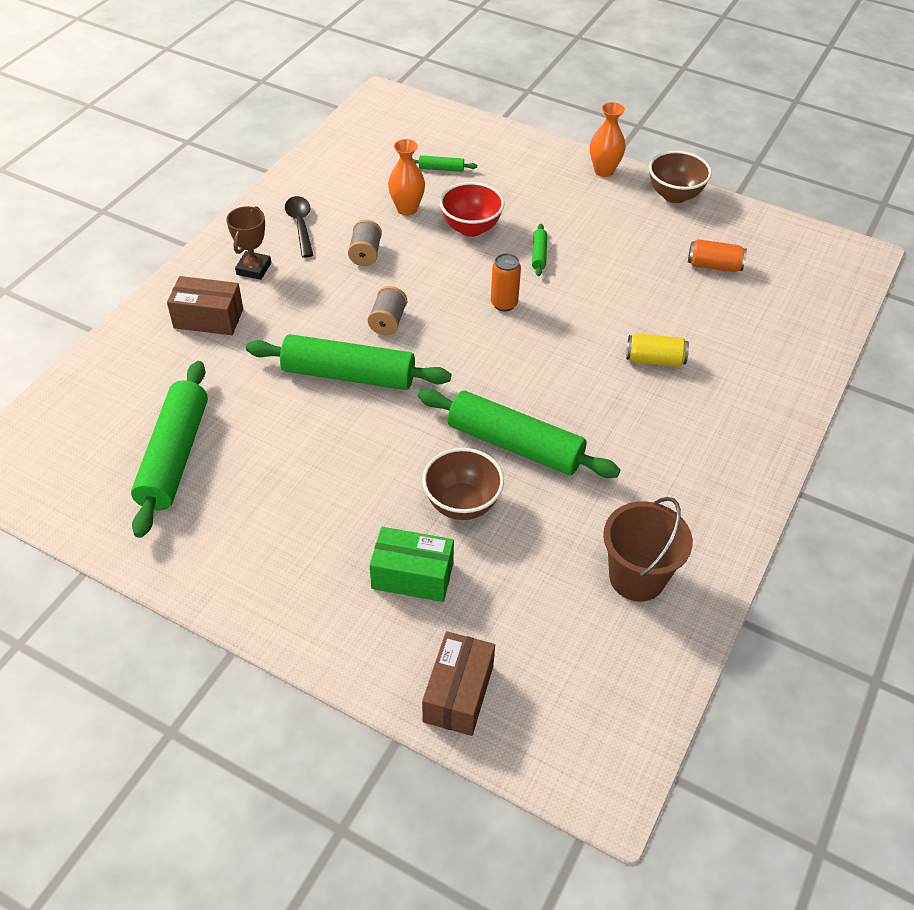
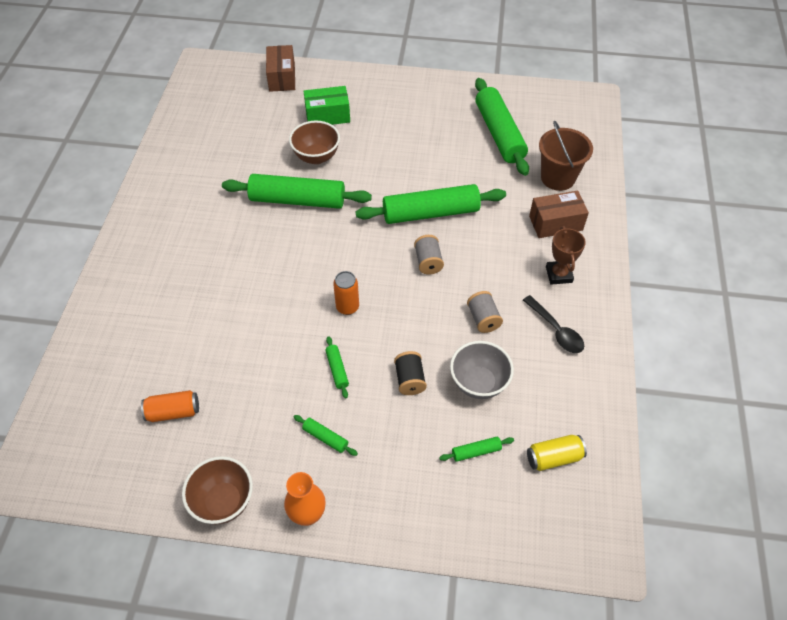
camera: 160 degrees right, 5 degrees up
orange vase [388,139,425,215] -> grey bowl [450,341,514,399]
red bowl [440,182,504,237] -> black spool [394,351,427,395]
brown bucket [603,497,693,601] -> brown bucket moved to [539,121,593,191]
yellow can [626,334,689,367] -> yellow can moved to [527,435,587,471]
none -> green rolling pin [294,415,358,456]

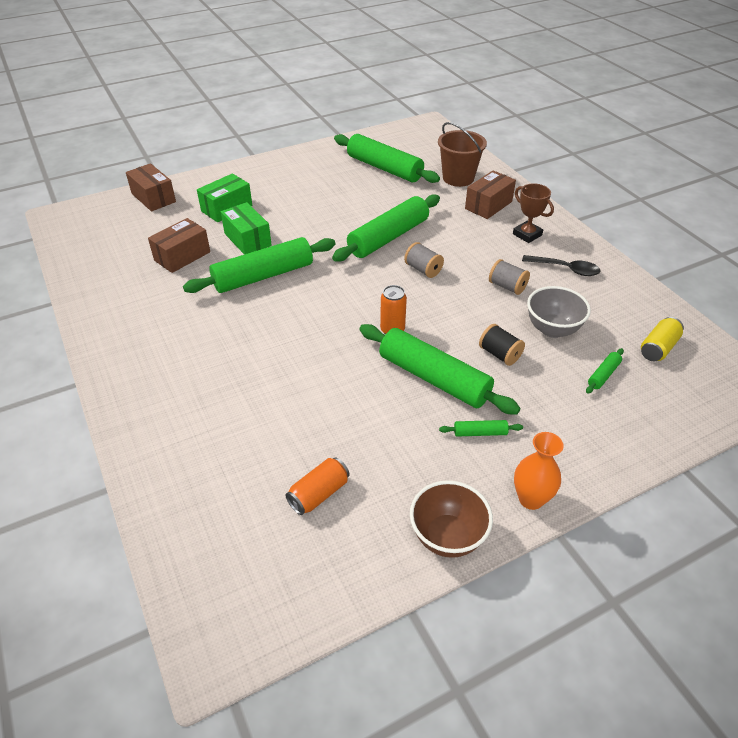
camera: 35 degrees left, 10 degrees down
brown bowl [289,121,340,164] -> green box [221,202,272,255]
green rolling pin [325,336,349,398] -> green rolling pin [359,324,520,415], size x2.40
none -> brown box [148,218,210,273]

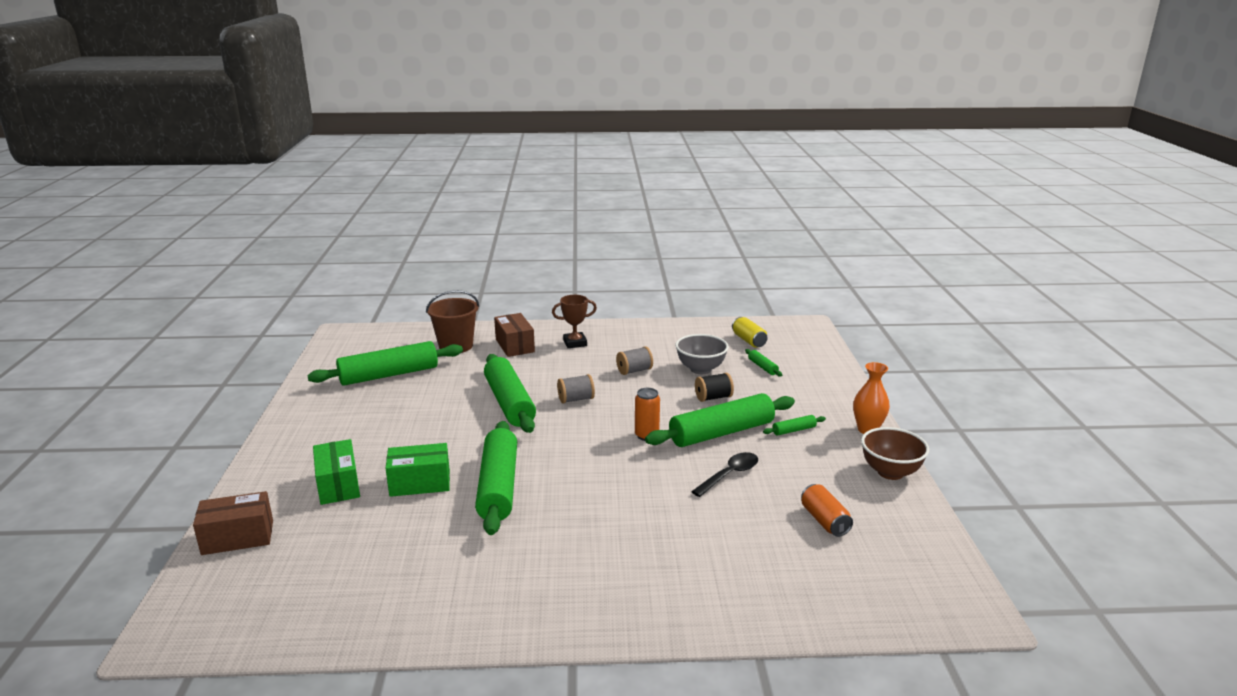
camera: 65 degrees left, 20 degrees down
brown box [148,218,210,273] -> none
green rolling pin [439,420,523,437] -> green rolling pin turned 45 degrees clockwise [763,415,826,436]
black spoon [522,255,601,276] -> black spoon moved to [691,452,758,497]

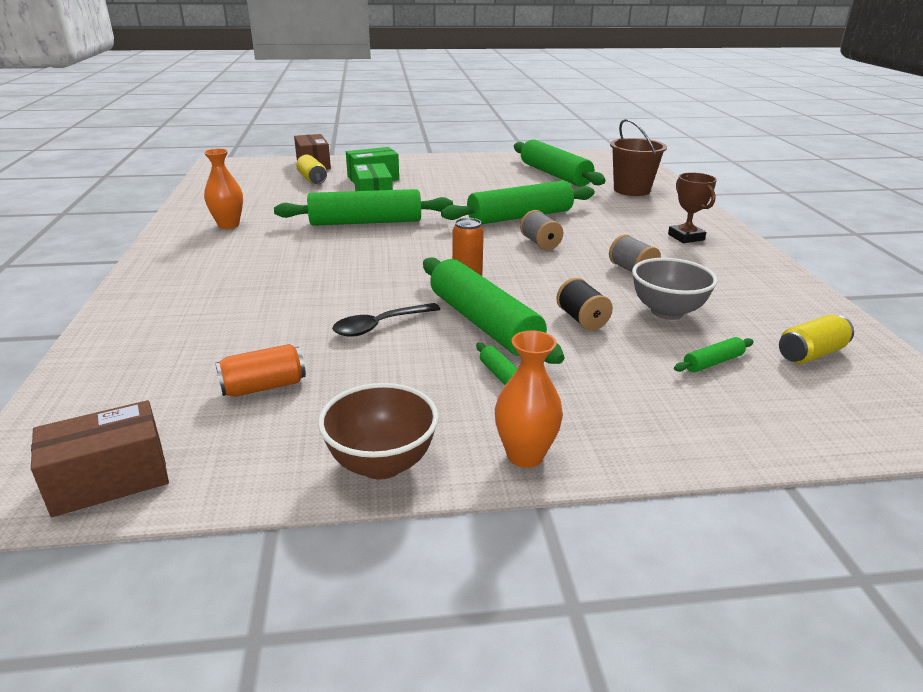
camera: 85 degrees right, 5 degrees up
brown box [494,313,535,357] -> brown box moved to [31,400,169,517]
black spoon [691,452,758,497] -> black spoon turned 105 degrees clockwise [332,303,441,337]
none -> orange vase [203,148,243,229]
none -> yellow can [296,155,327,184]

